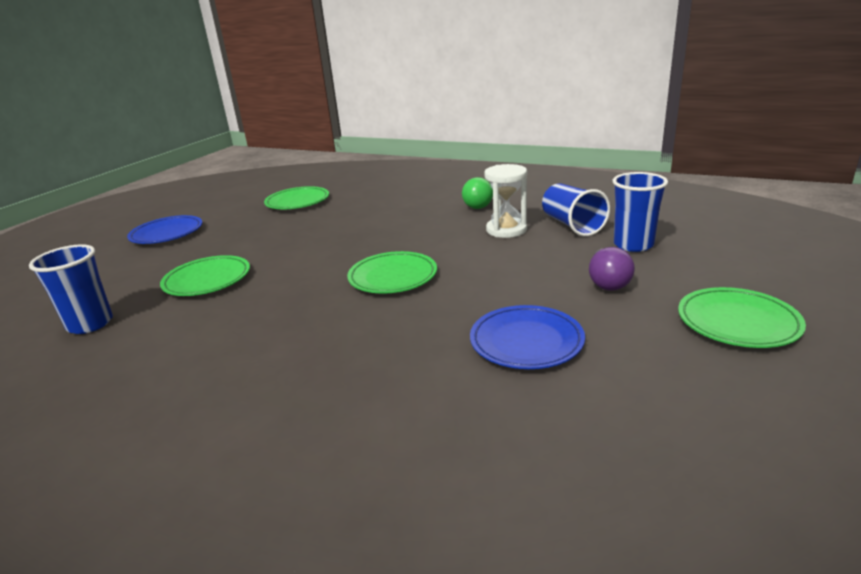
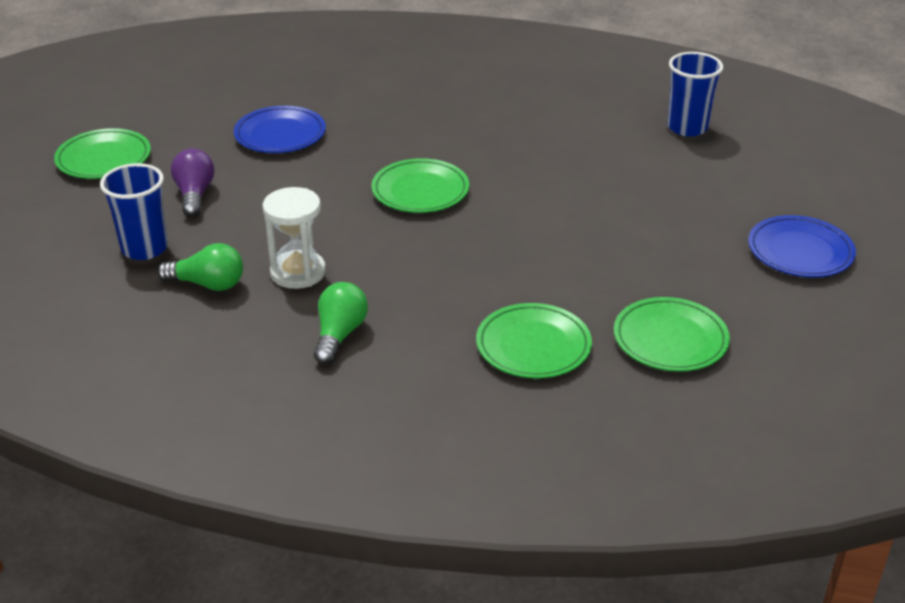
camera: 165 degrees right, 10 degrees up
green plate [160,255,250,296] -> green plate moved to [476,303,592,378]
blue cup [542,183,610,236] -> green light bulb [157,243,243,291]

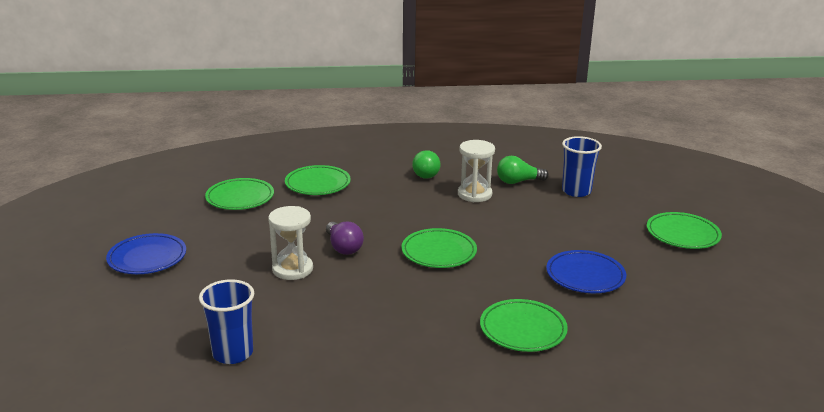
camera: 160 degrees right, 10 degrees down
purple light bulb [171,149,214,217] -> purple light bulb moved to [326,222,364,255]
none -> white hourglass [268,206,313,280]
none -> green plate [480,299,568,352]

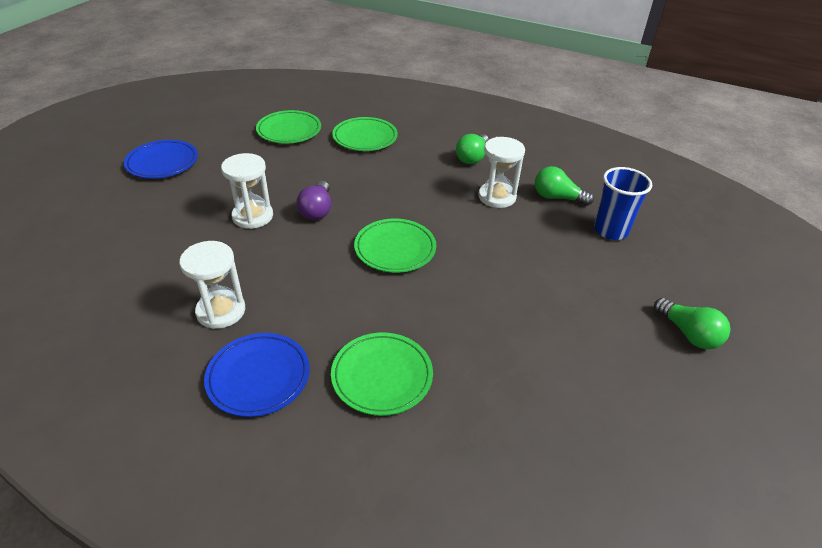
camera: 30 degrees right, 15 degrees up
blue cup [199,279,254,364] -> none
blue plate [546,250,626,293] -> blue plate moved to [204,333,310,417]
green plate [647,212,722,249] -> green light bulb [654,298,731,349]
none -> white hourglass [179,241,245,329]

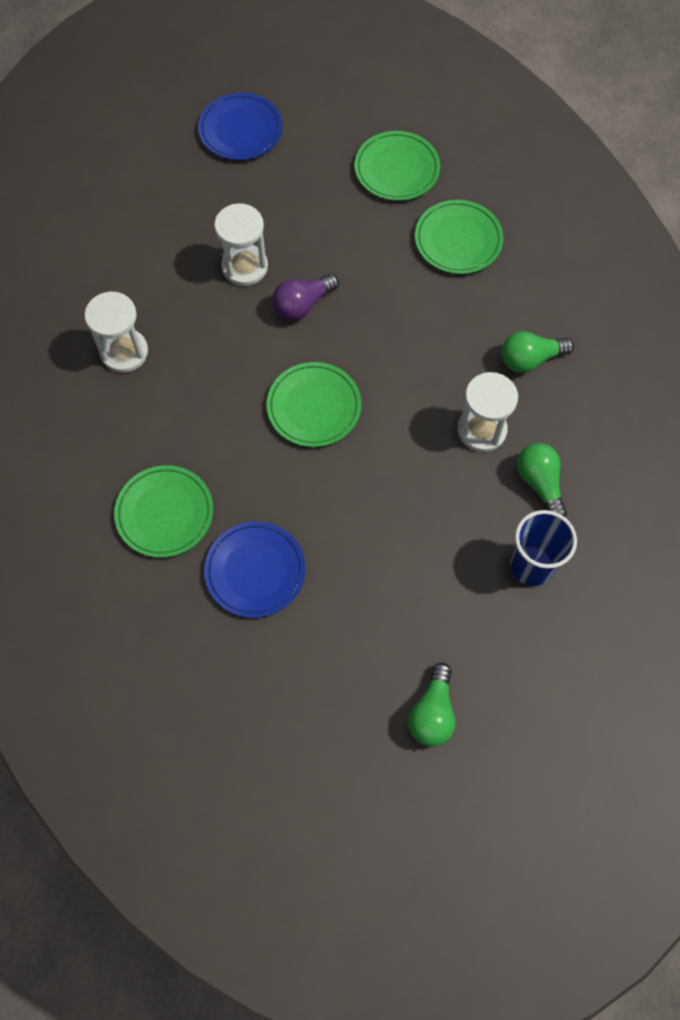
camera: 50 degrees right, 25 degrees up
blue plate [204,333,310,417] -> blue plate moved to [204,521,305,618]

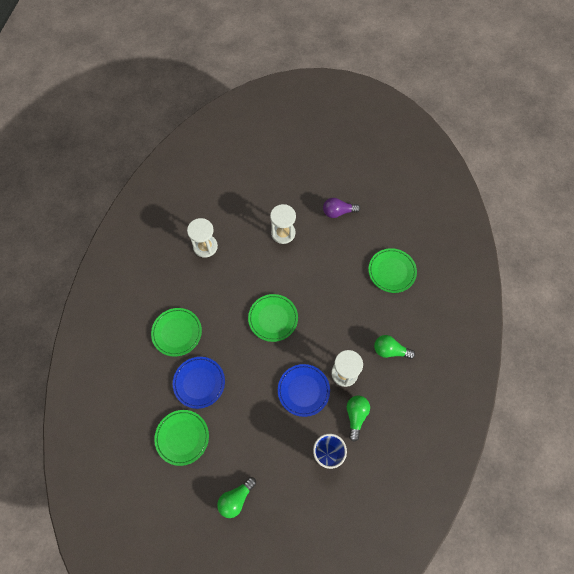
camera: 30 degrees right, 0 degrees up
blue plate [198,93,283,160] -> blue plate moved to [278,364,330,417]
purple light bulb [273,274,339,321] -> purple light bulb moved to [323,198,360,218]
green plate [355,131,440,201] -> green plate moved to [154,410,209,466]

